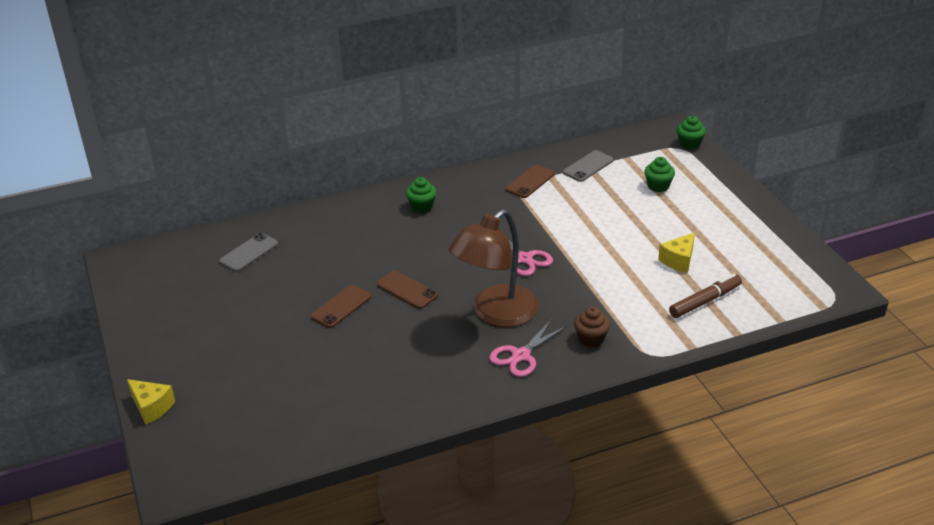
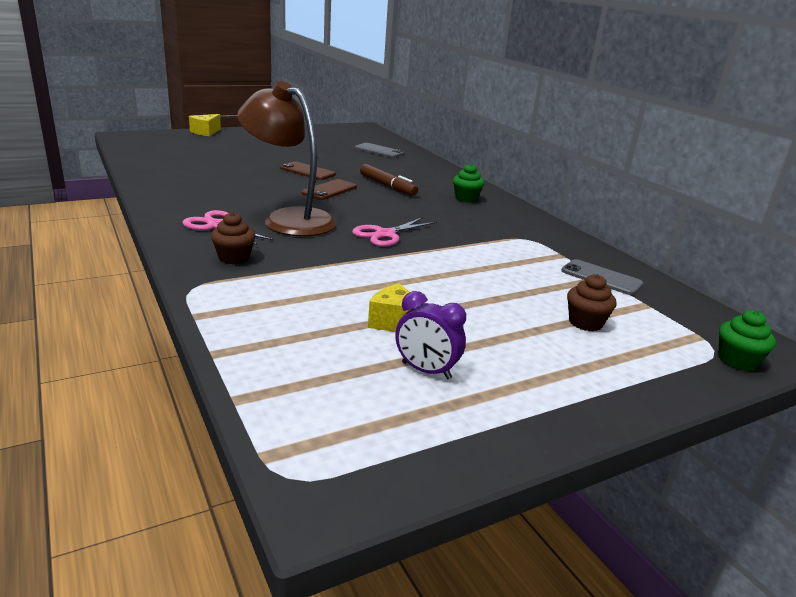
camera: 80 degrees right, 10 degrees down
brown phone [505,165,555,198] -> none
green cupcake [644,157,675,192] -> brown cupcake [567,274,616,331]
brown marker [669,274,742,318] -> brown marker moved to [360,164,418,196]
none -> purple clock [395,291,466,379]

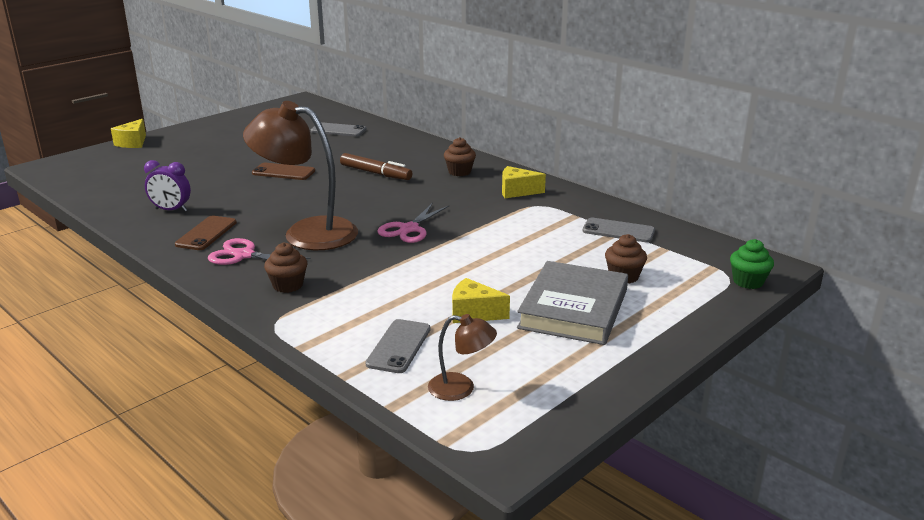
camera: 15 degrees left, 0 degrees up
brown phone [302,179,357,200] -> brown phone moved to [175,216,237,250]
purple clock [395,291,466,379] -> purple clock moved to [144,160,191,211]
green cupcake [453,164,485,203] -> brown cupcake [444,137,476,176]
none -> grey phone [365,319,431,373]
none -> brown lamp [428,314,497,401]
none -> yellow cheese [502,166,546,198]
none -> grey book [517,261,628,345]

